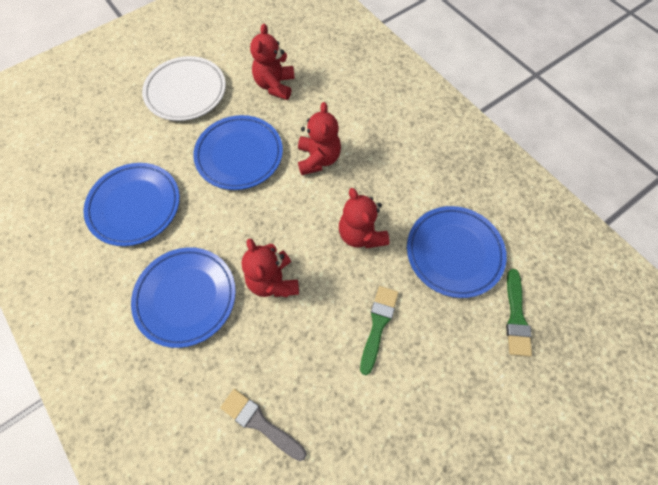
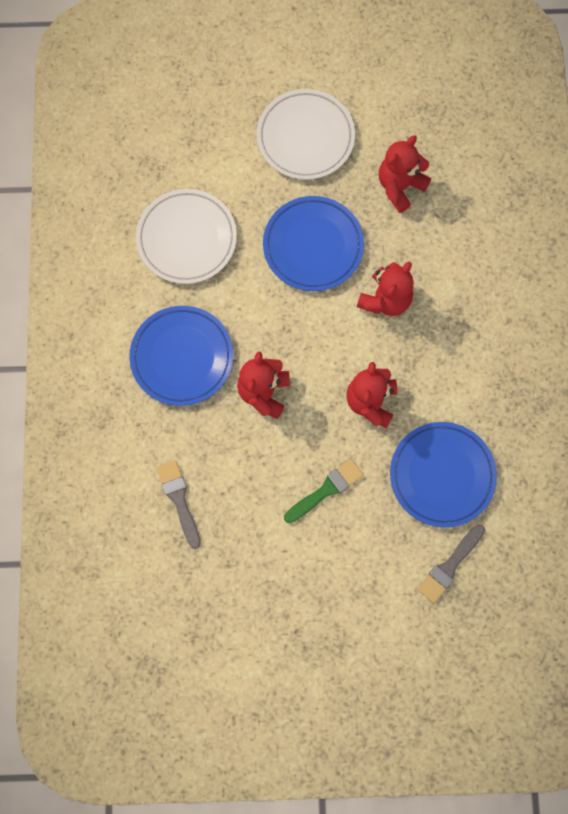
camera: 35 degrees right, 10 degrees up
blue plate [84,163,180,246] -> white plate [136,189,237,284]
green brush [506,269,532,357] -> grey brush [418,524,485,603]

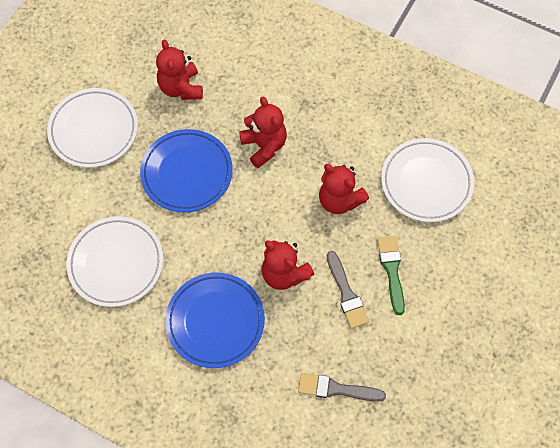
camera: 60 degrees left, 10 degrees down
blue plate [390,422,497,527] -> white plate [381,138,474,222]
grey brush [418,524,485,603] -> grey brush moved to [327,251,369,329]

